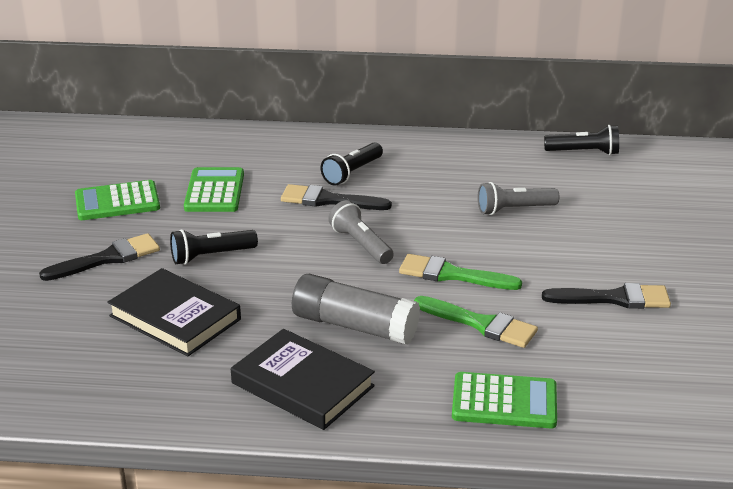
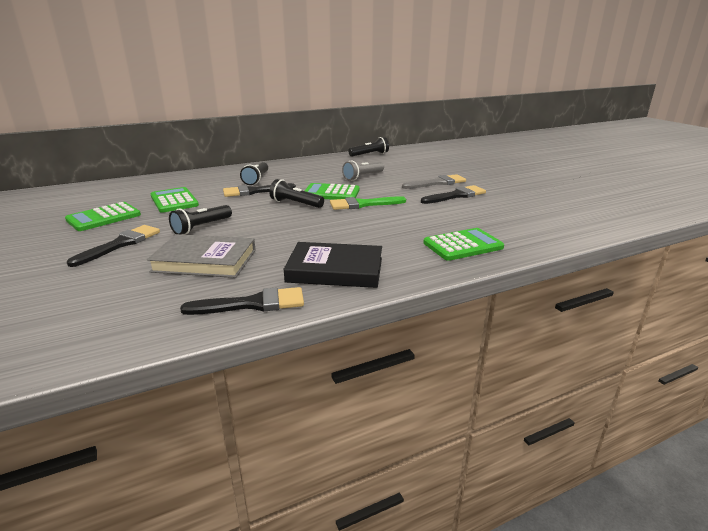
camera: 30 degrees left, 5 degrees down
black book [107,268,241,357] -> grey book [147,234,256,278]
grey glue stick [292,274,420,345] -> none
grey flashlight [328,200,394,264] -> black flashlight [269,179,324,208]
green brush [414,296,538,348] -> none
none -> black brush [180,287,304,315]
none -> green calculator [305,183,360,200]
none -> grey brush [402,174,466,189]

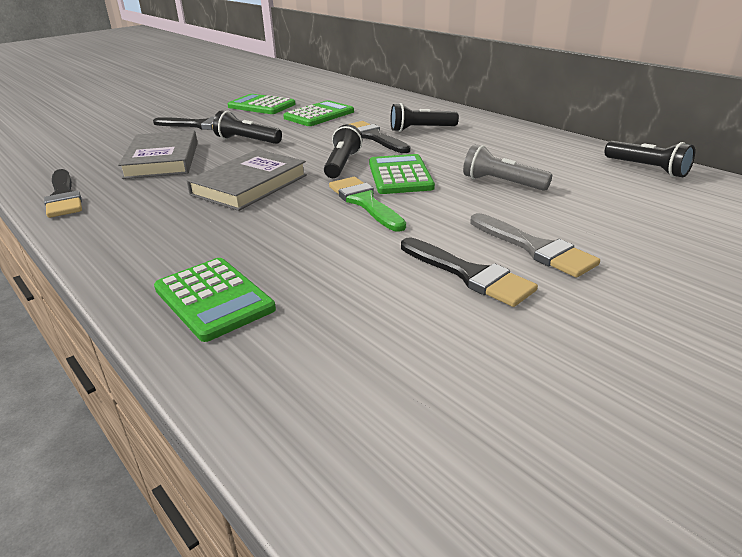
camera: 75 degrees right, 5 degrees up
black book [284,242,382,288] -> none
none -> grey book [186,149,307,211]

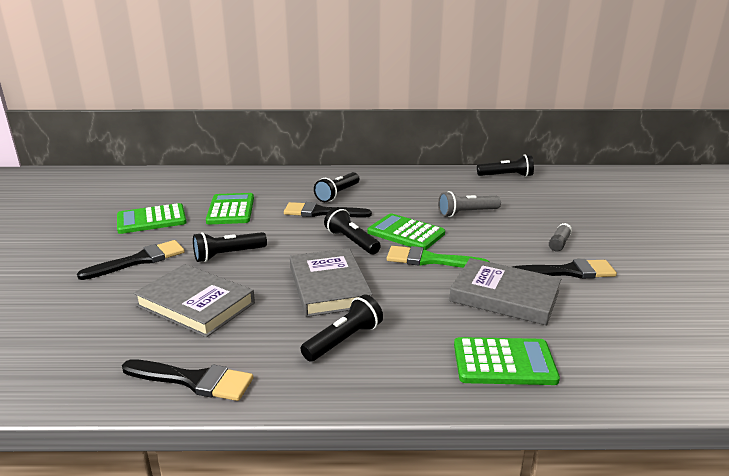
camera: 50 degrees left, 5 degrees down
grey brush [470,213,600,278] -> grey glue stick [549,223,572,251]
none -> black flashlight [301,294,383,362]
none -> grey book [449,258,561,325]

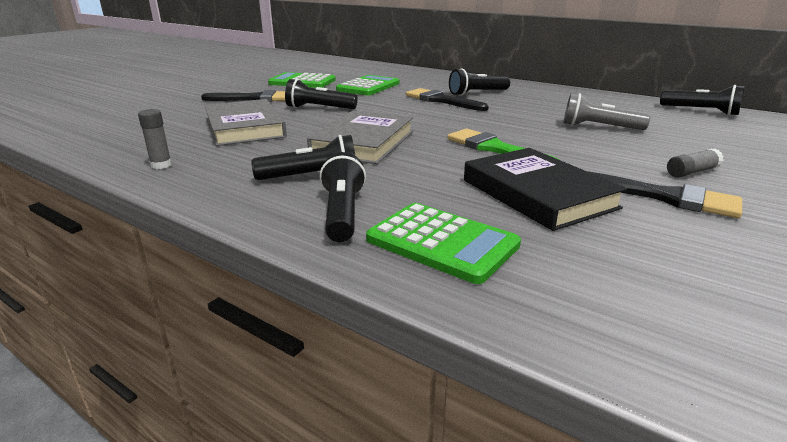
camera: 35 degrees right, 0 degrees up
black brush [122,359,253,401] -> grey glue stick [138,109,172,169]
black flashlight [324,207,381,254] -> black flashlight moved to [320,152,366,242]
green calculator [367,213,445,250] -> none
grey book [449,258,561,325] -> black book [464,148,627,231]

